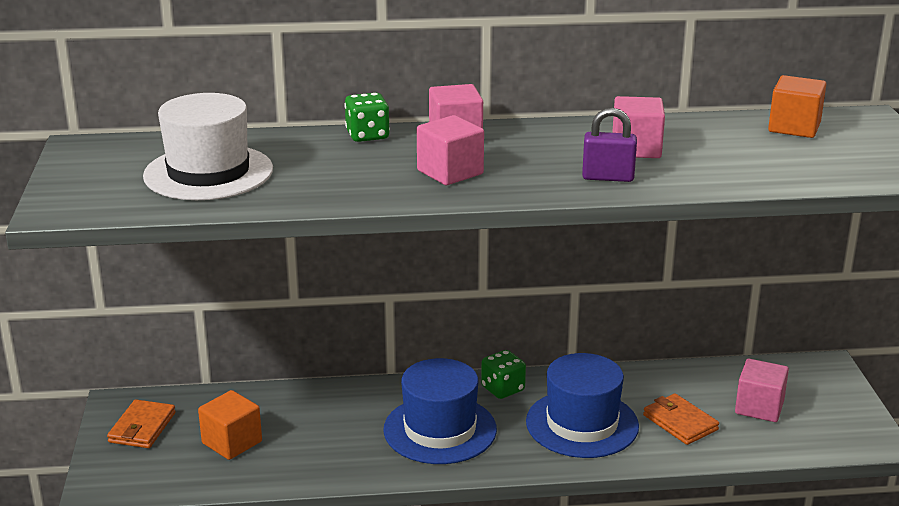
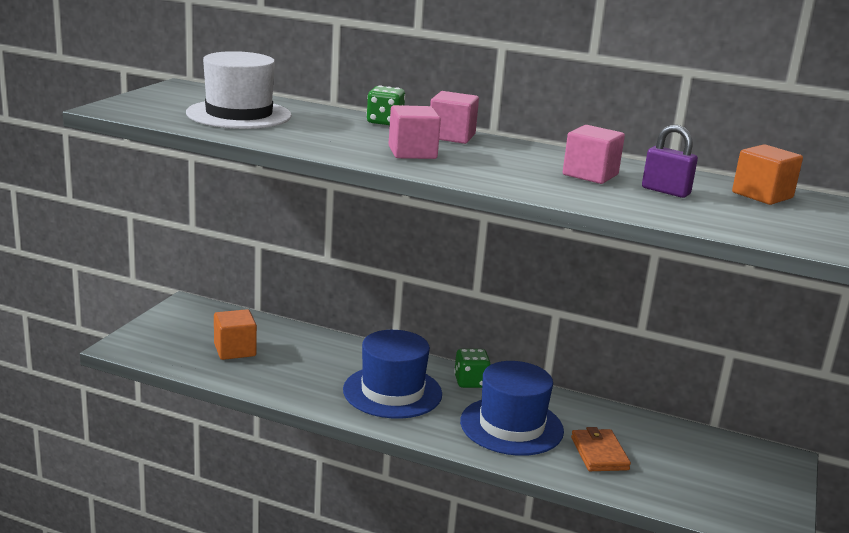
camera: 25 degrees right, 5 degrees down
orange wallet [107,399,176,448] -> none
purple padlock [582,108,637,182] -> purple padlock moved to [642,125,698,198]
pink cube [735,359,789,422] -> none

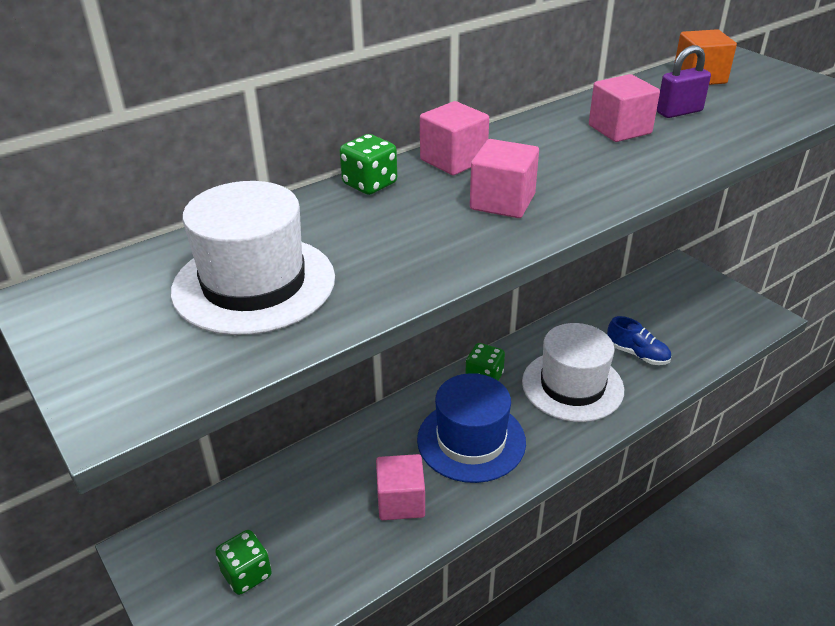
camera: 55 degrees left, 15 degrees up
orange cube [214,309,257,360] -> none
blue hat [460,361,564,456] -> white hat [522,323,624,422]
orange wallet [571,427,631,471] -> blue shoe [607,316,671,365]
none -> green dice [215,530,272,595]
none -> pink cube [376,454,425,520]

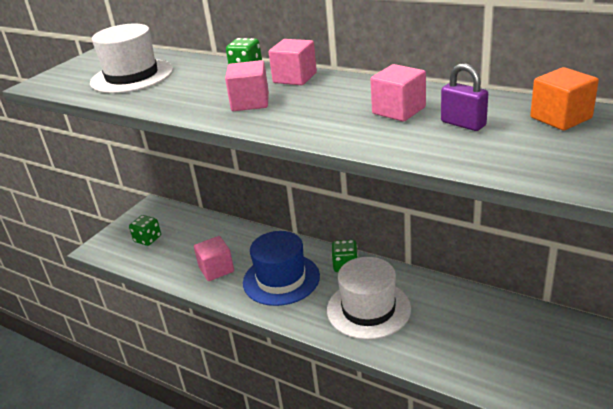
camera: 70 degrees right, 5 degrees down
blue shoe [607,316,671,365] -> none

